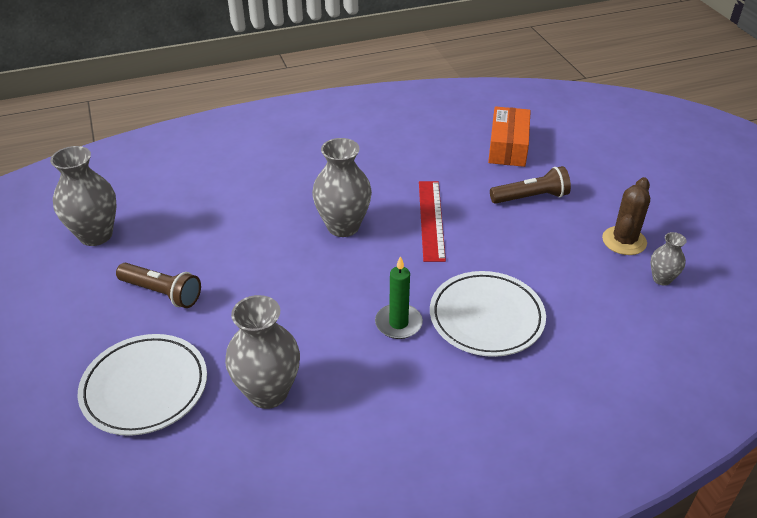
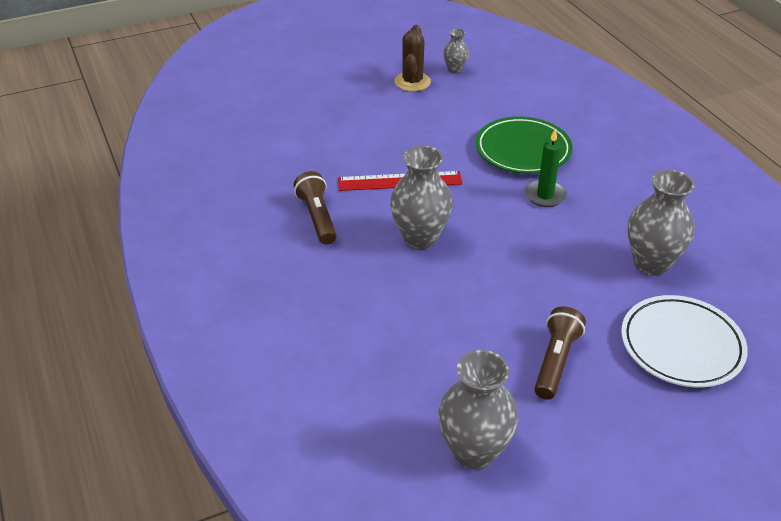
camera: 95 degrees left, 0 degrees up
white plate [430,271,546,357] -> green plate [476,116,572,174]
orange box [488,106,531,167] -> none
brown flashlight [490,166,571,204] -> brown flashlight moved to [293,171,337,245]
brown cactus [602,177,650,255] -> brown cactus turned 75 degrees clockwise [395,25,431,91]

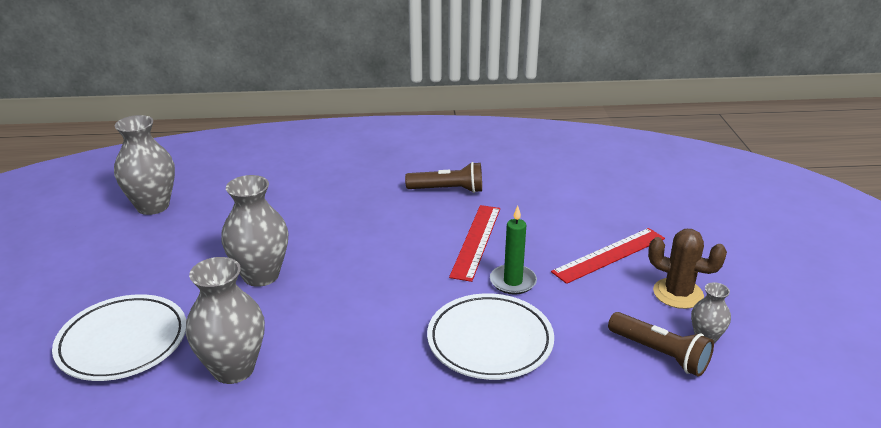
camera: 110 degrees right, 10 degrees down
grey vase [390,146,453,249] -> grey vase moved to [221,175,288,287]
green plate [476,116,572,174] -> white plate [427,293,554,380]
green candle [525,129,567,207] -> green candle moved to [490,206,537,295]
brown flashlight [534,306,586,400] -> brown flashlight moved to [608,312,714,376]
none -> red ruler [551,228,665,284]

